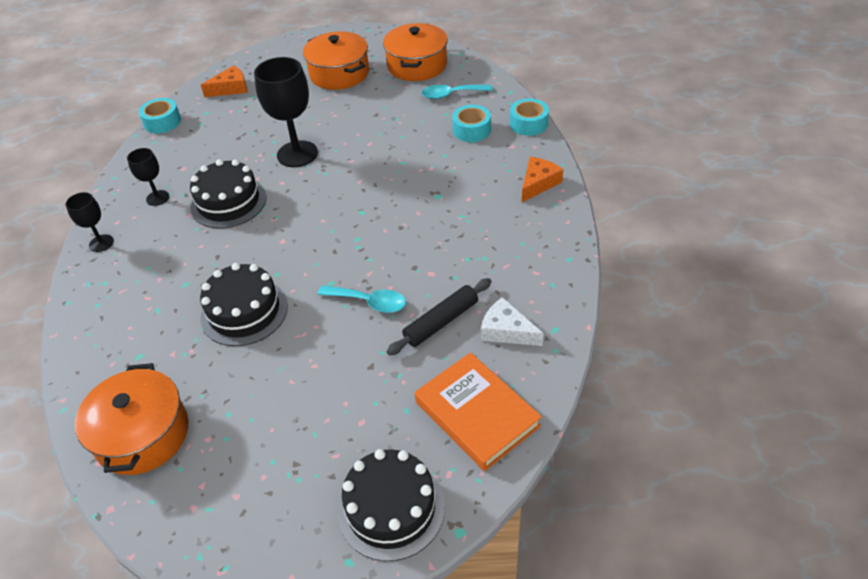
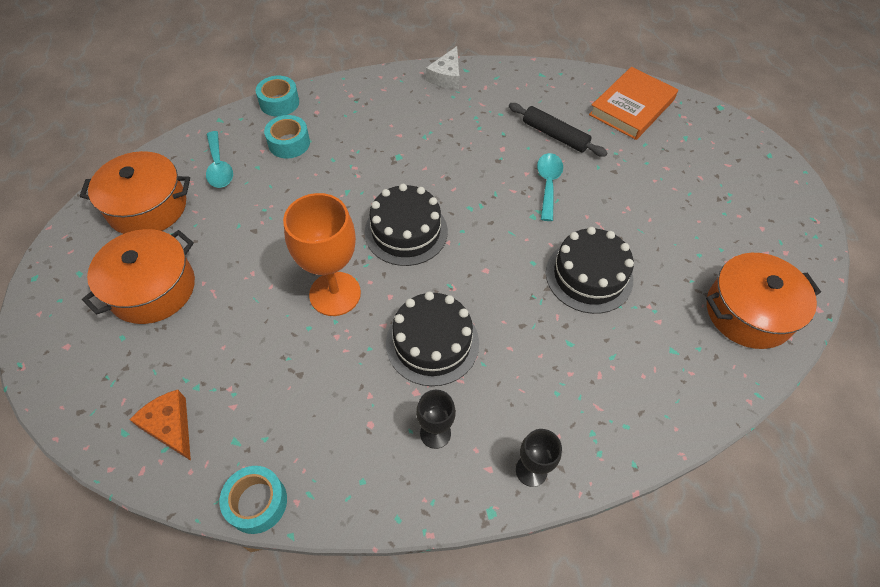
camera: 105 degrees left, 10 degrees up
black goblet [254,57,318,167] -> orange goblet [283,193,361,316]
black cake [337,449,445,561] -> black cake moved to [364,184,448,266]
white cheese [481,297,544,346] -> white cheese moved to [426,46,459,89]
orange cheese [522,157,563,202] -> none

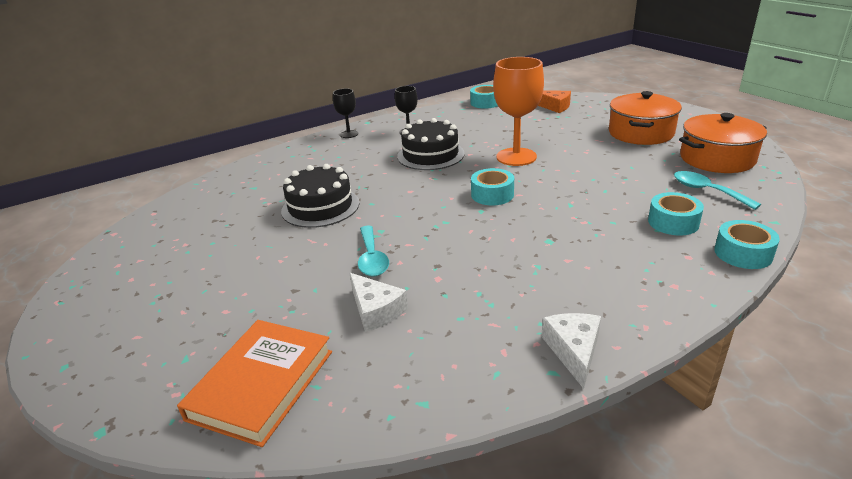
camera: 165 degrees right, 25 degrees down
black cake [364,184,448,266] -> turquoise tape [471,168,514,206]
black rolling pin [509,103,607,157] -> white cheese [350,273,408,332]
orange pot [706,253,821,349] -> none

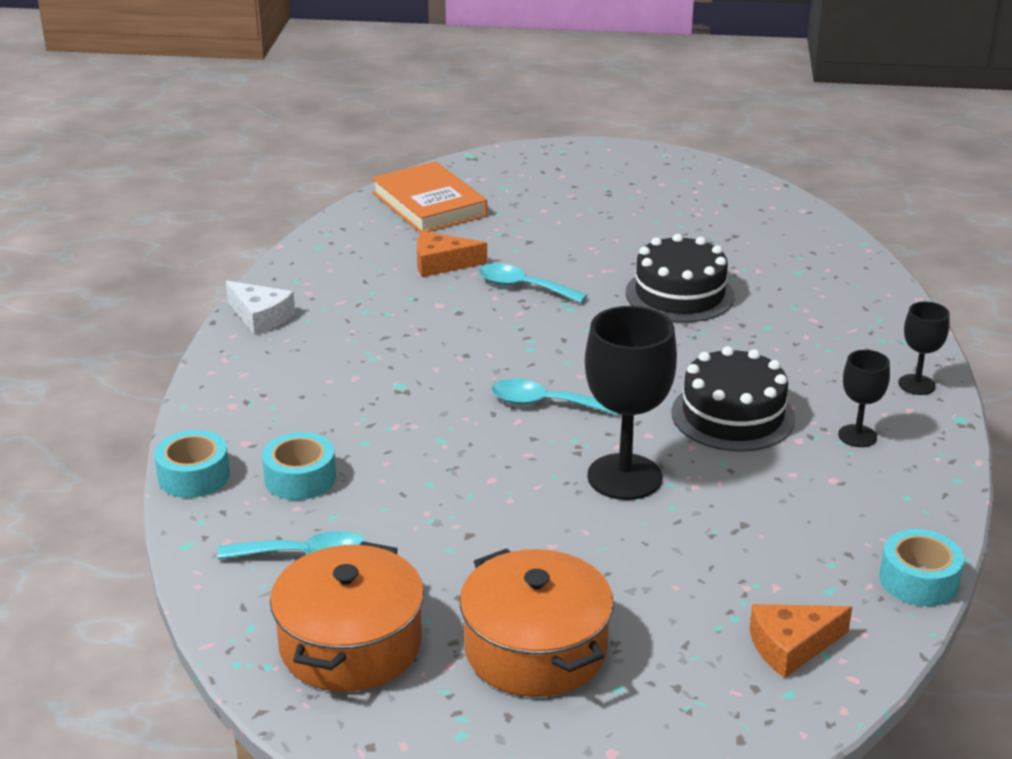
camera: 125 degrees right, 0 degrees up
white cheese [350,273,408,332] -> orange cheese [417,231,487,277]
turquoise tape [471,168,514,206] -> turquoise spoon [491,379,618,415]
orange goblet [493,57,544,166] -> black goblet [585,306,677,500]

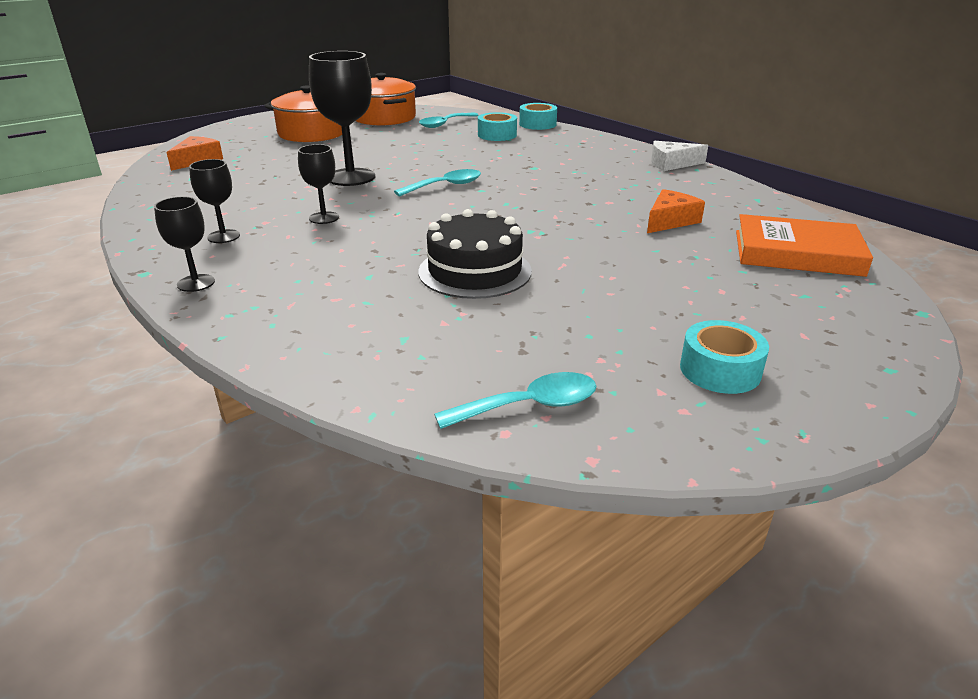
camera: 135 degrees right, 0 degrees up
turquoise spoon [478,263,587,303] -> turquoise spoon moved to [434,372,596,429]
black cake [671,346,795,452] -> black goblet [298,144,339,224]
turquoise tape [880,529,964,606] -> turquoise tape moved to [680,320,769,394]

